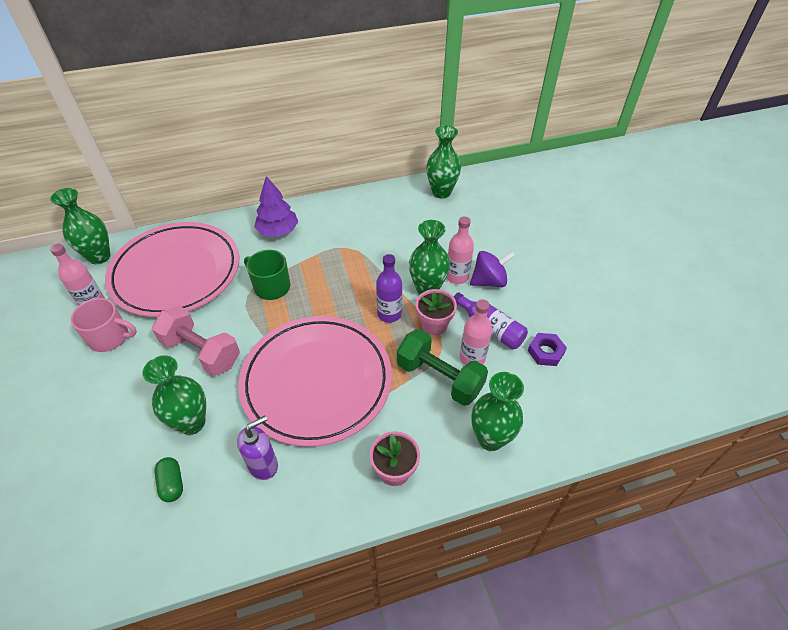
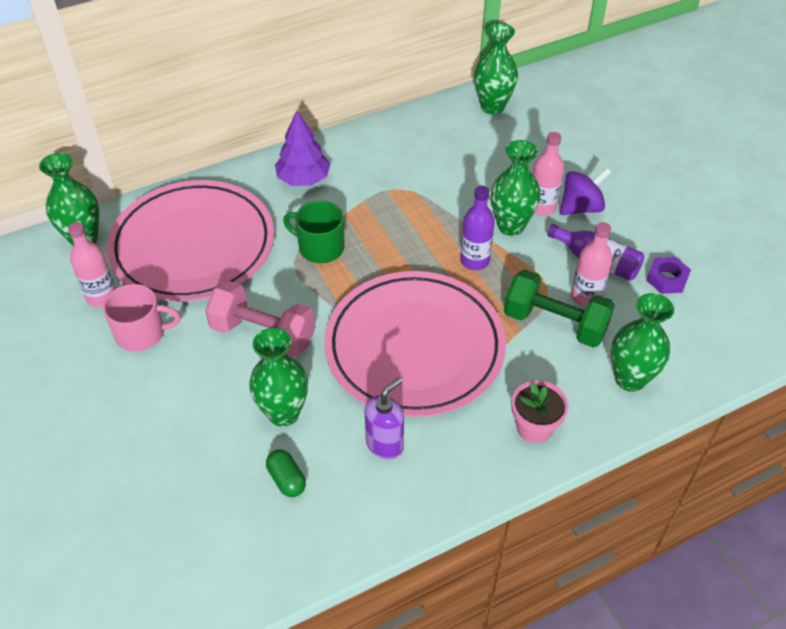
camera: 10 degrees left, 0 degrees up
pink flower pot [416,289,457,335] -> none

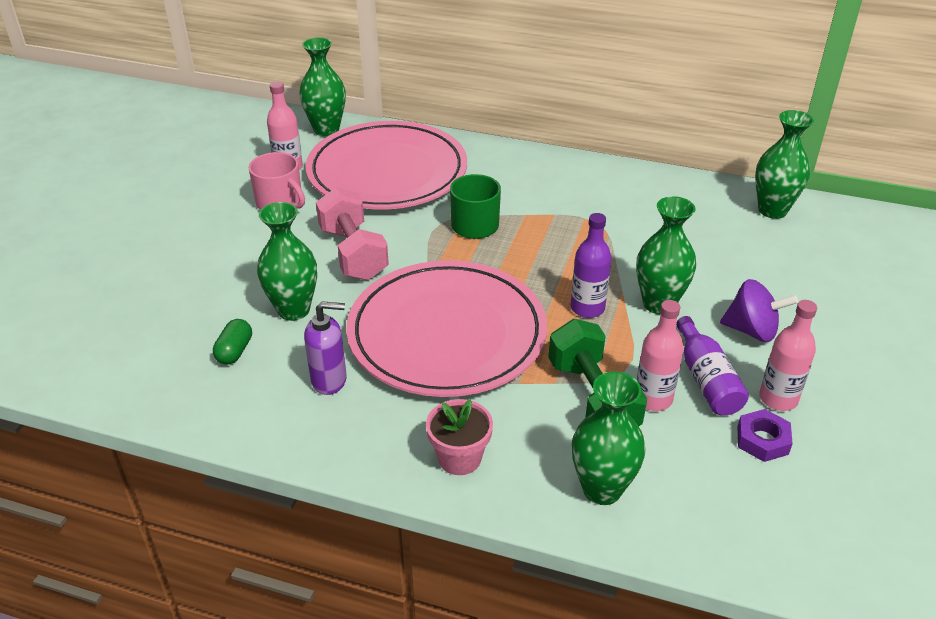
camera: 45 degrees right, 10 degrees down
purple tree [275,111,331,186] -> none
pink bottle [533,132,564,216] -> pink bottle moved to [759,300,817,411]

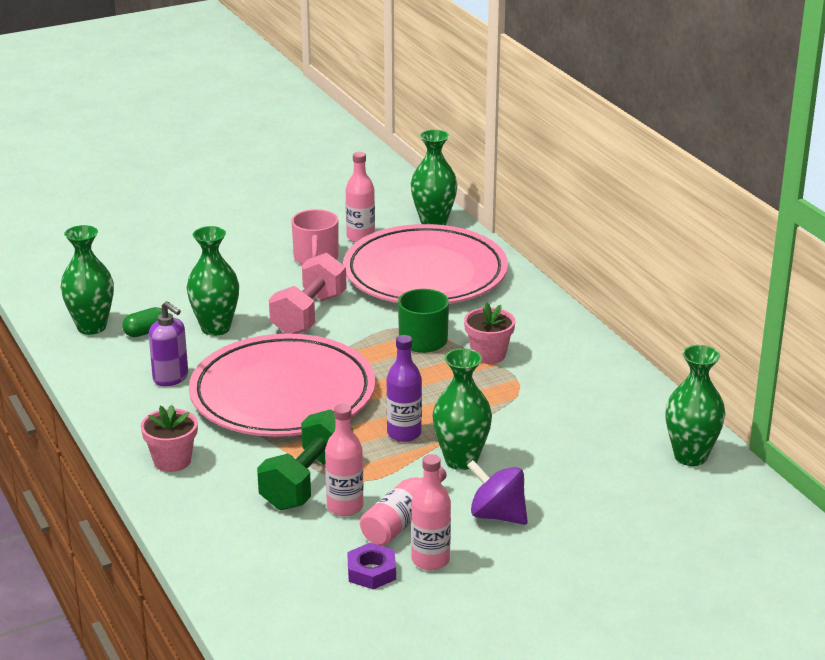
camera: 45 degrees right, 10 degrees down
green vase [572,372,646,505] -> green vase moved to [60,225,114,335]
purple bottle [676,316,749,415] -> pink bottle [360,466,447,546]
purple spinning top [720,279,798,342] -> purple spinning top turned 150 degrees clockwise [467,460,528,525]
none -> pink flower pot [464,303,515,364]

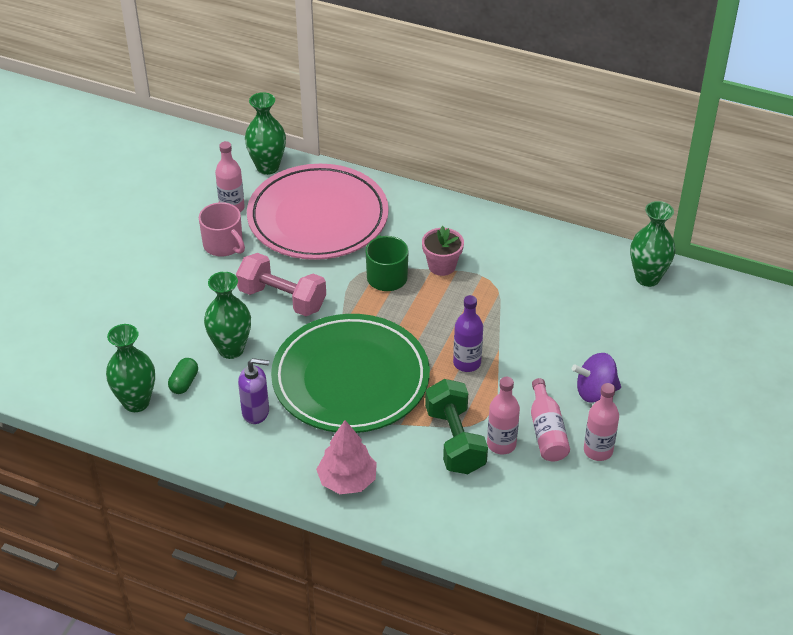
camera: 40 degrees left, 15 degrees up
pink flower pot [141,405,198,472] -> pink tree [316,420,377,494]
pink plate [189,334,375,437] -> green plate [271,314,430,433]
pink dumbbell [269,253,347,334] -> pink dumbbell turned 45 degrees counterclockwise [236,253,326,316]
purple nut [347,543,396,589] -> none
green vase [432,348,492,470] -> none

